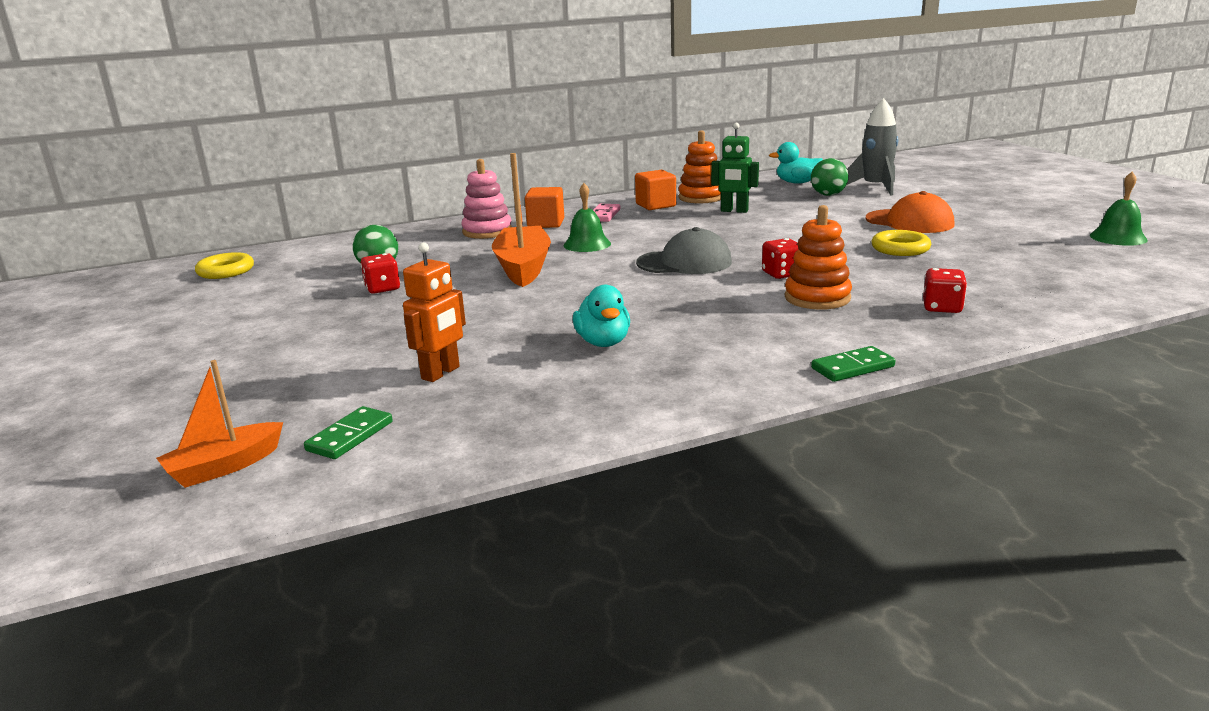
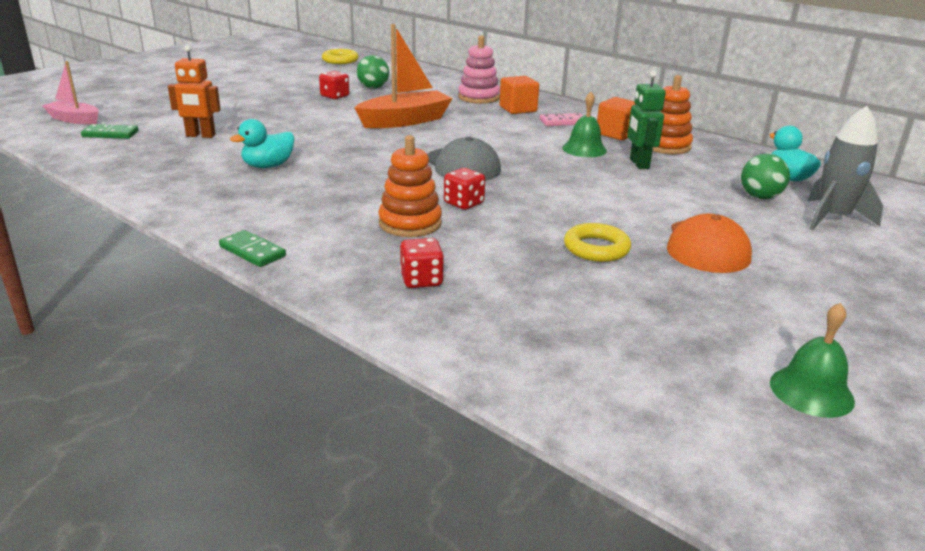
camera: 60 degrees right, 5 degrees up
orange boat [156,360,283,488] -> pink boat [42,61,99,124]
green bell [564,183,611,252] -> green bell moved to [562,92,607,157]

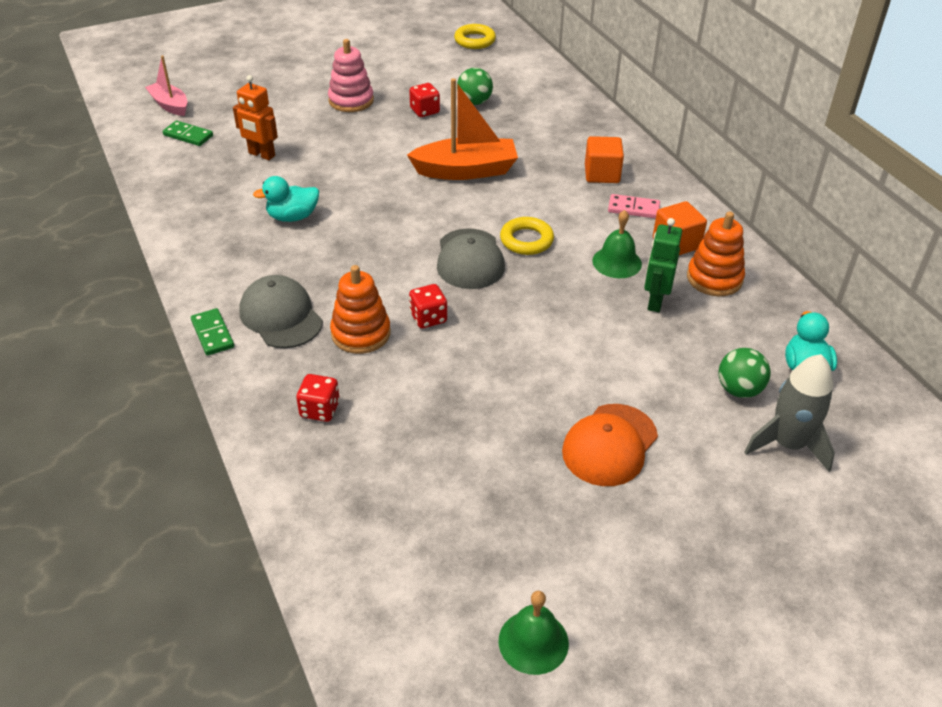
camera: 25 degrees right, 15 degrees up
pink stacking toy [458,35,500,104] -> pink stacking toy moved to [328,39,374,112]
yellow ring [564,223,631,262] -> yellow ring moved to [500,217,554,255]
none -> grey cap [239,275,323,348]

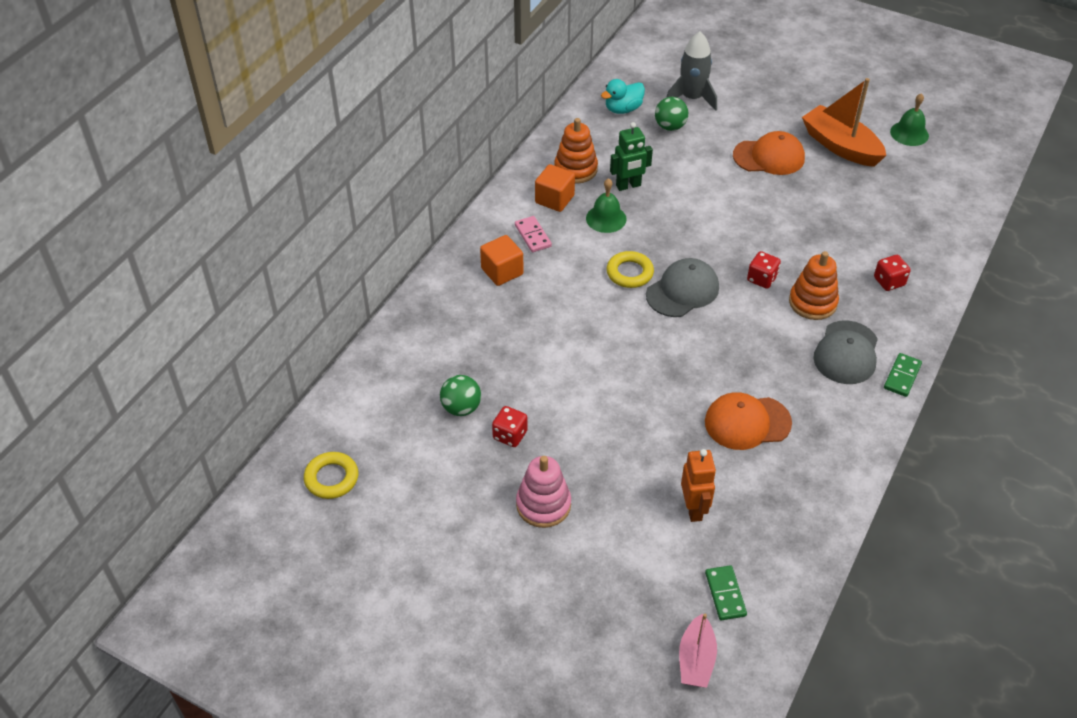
camera: 125 degrees left, 5 degrees up
turquoise duck [253,176,319,222] -> orange cap [705,392,792,450]
orange boat [407,78,518,180] -> orange boat moved to [802,78,886,167]

